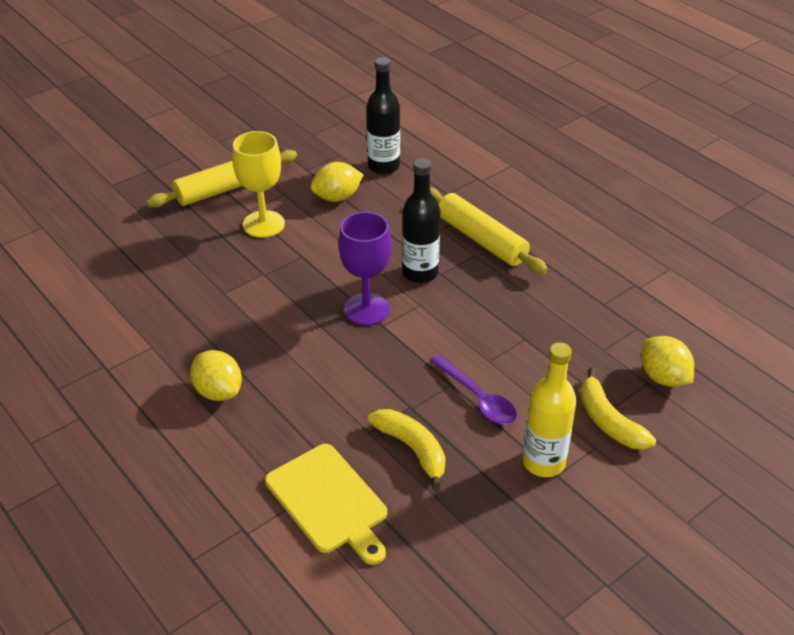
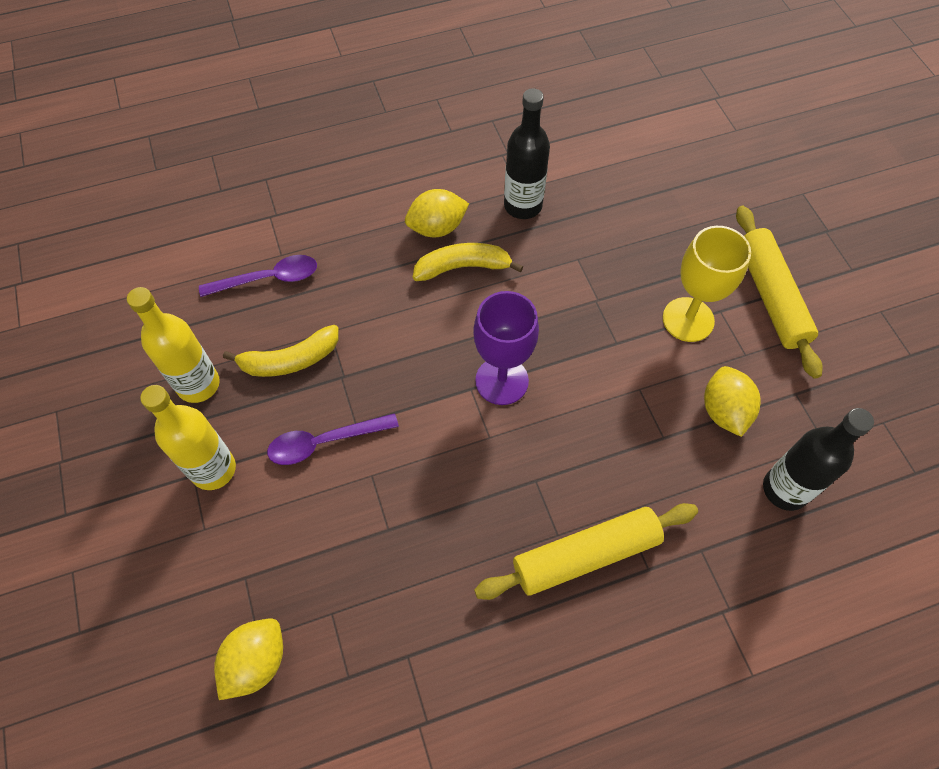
camera: 110 degrees right, 20 degrees up
yellow cutting board [265,444,387,565] -> purple spoon [199,255,317,297]
black bottle [402,158,441,283] -> black bottle moved to [504,88,550,219]
yellow banana [580,368,656,450] -> yellow banana moved to [413,243,523,281]
yellow lemon [641,336,694,387] -> yellow lemon turned 45 degrees counterclockwise [214,618,283,700]
none -> yellow bottle [127,287,220,403]

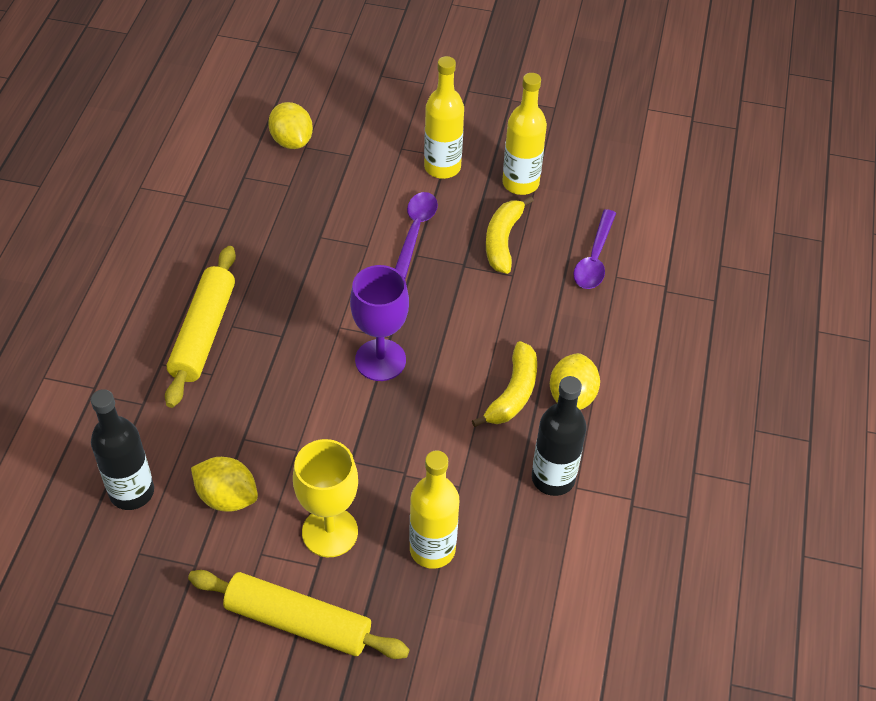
camera: 120 degrees right, 10 degrees down
none -> yellow bottle [409,450,459,569]

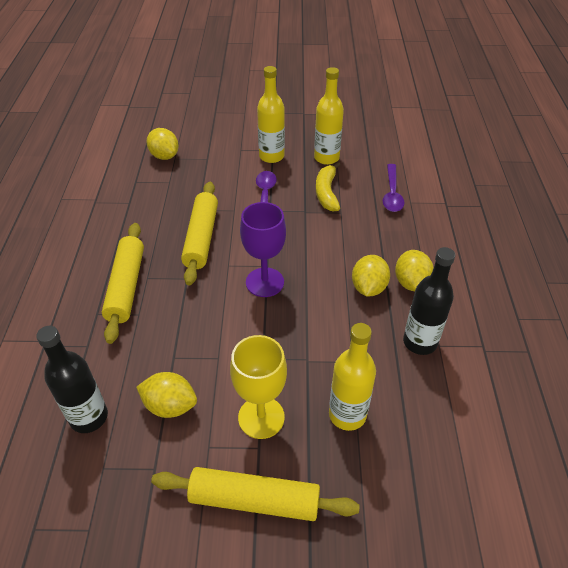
camera: 10 degrees left, 5 degrees down
yellow banana [472,341,537,427] -> yellow lemon [352,255,390,296]
none -> yellow rolling pin [181,182,218,285]

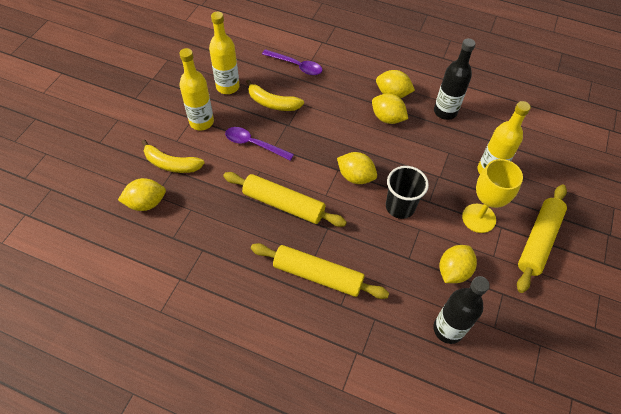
camera: 70 degrees left, 10 degrees up
purple goblet [240,202,286,297] -> yellow lemon [337,152,377,184]
none -> yellow banana [142,140,204,173]
none -> black cup [386,166,429,219]

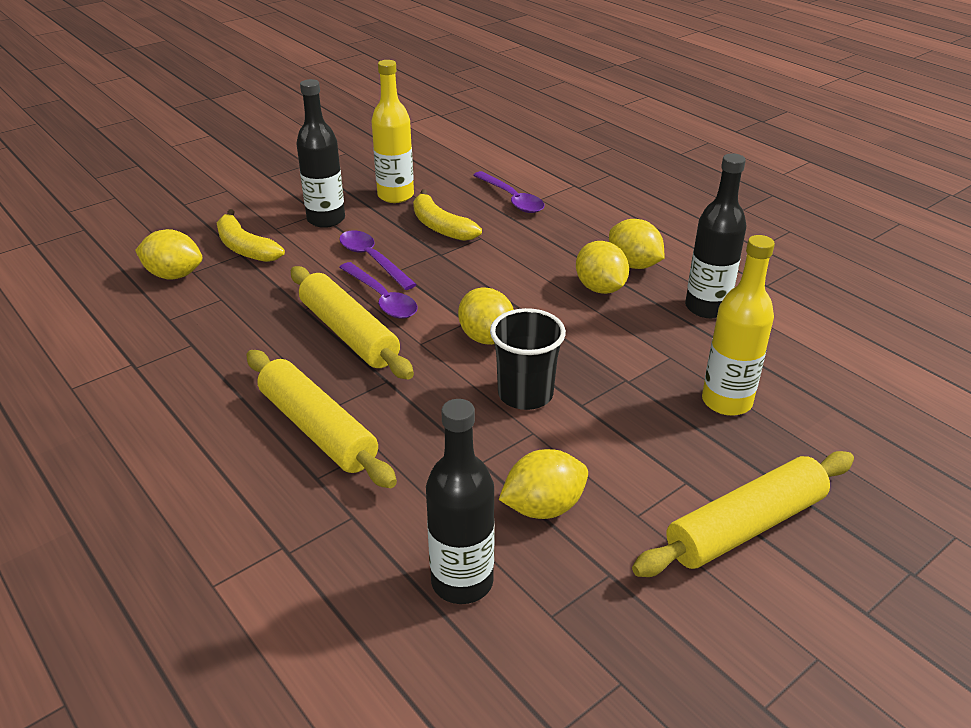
camera: 30 degrees right, 20 degrees down
yellow bottle [179,48,214,130] -> black bottle [296,79,345,228]
yellow goblet [462,159,523,233] -> none
none -> purple spoon [339,262,418,319]

